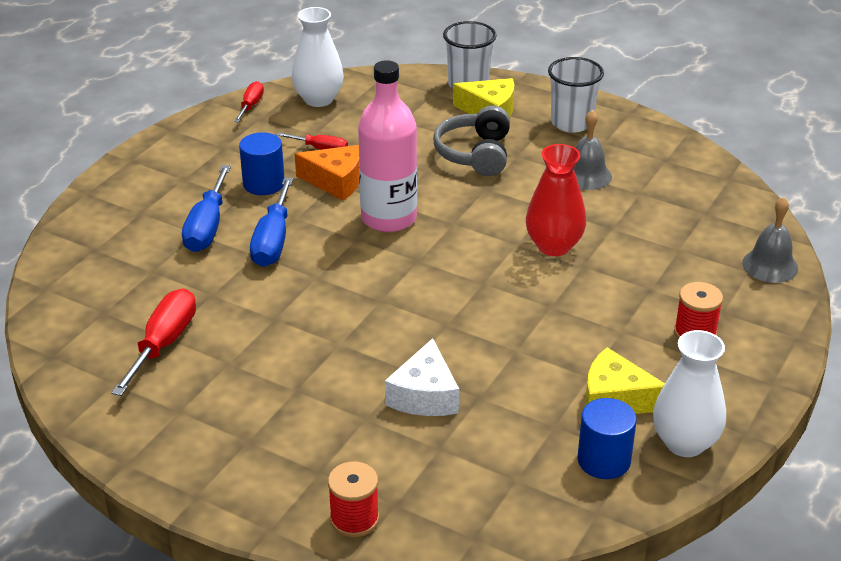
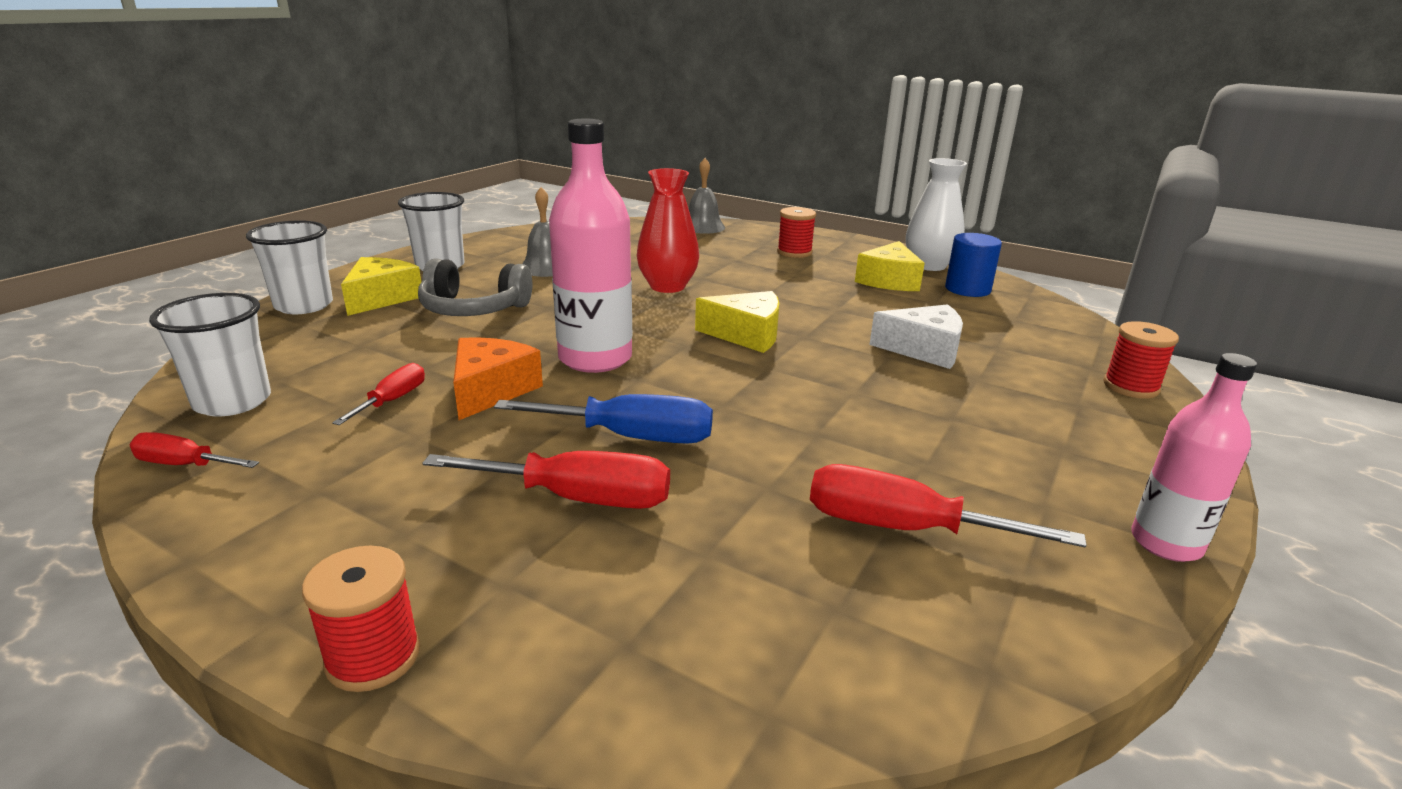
camera: 90 degrees left, 10 degrees down
blue screwdriver [182,165,231,252] -> red screwdriver [422,451,670,509]
blue cylinder [239,132,284,195] -> none
white vase [292,7,344,107] -> white cup [149,293,271,416]
none -> red spool [302,546,420,692]
none -> yellow cheese [695,291,779,353]
none -> pink bottle [1131,353,1257,562]

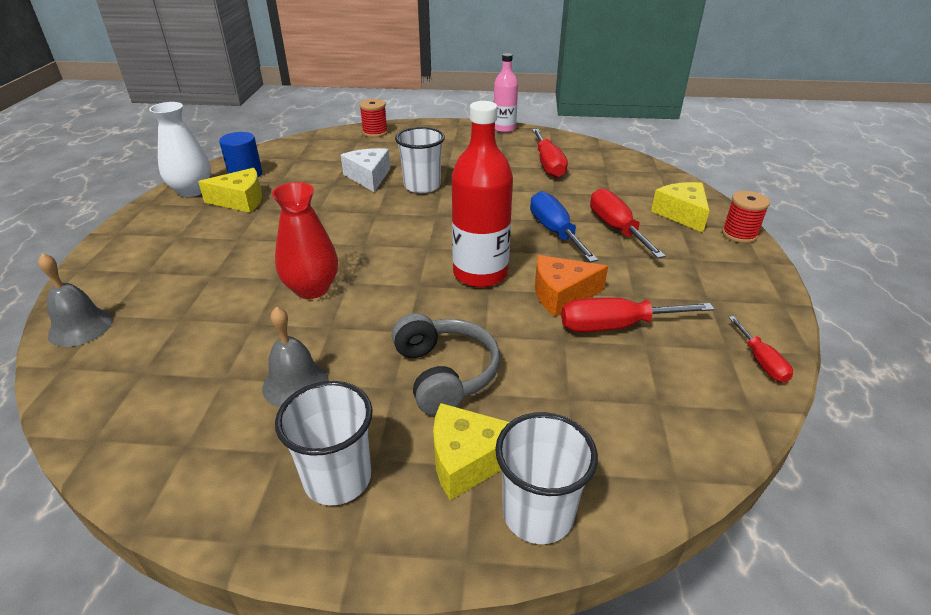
camera: 115 degrees left, 10 degrees up
white cup [149,293,271,416] -> white cup moved to [395,127,445,193]
red screwdriver [332,363,425,425] -> red screwdriver [561,298,714,332], size x1.72
pink bottle [549,119,632,373] -> red bottle [452,101,513,288]
yellow cheese [695,291,779,353] -> yellow cheese moved to [651,182,710,233]
red spool [777,207,816,258] -> none

